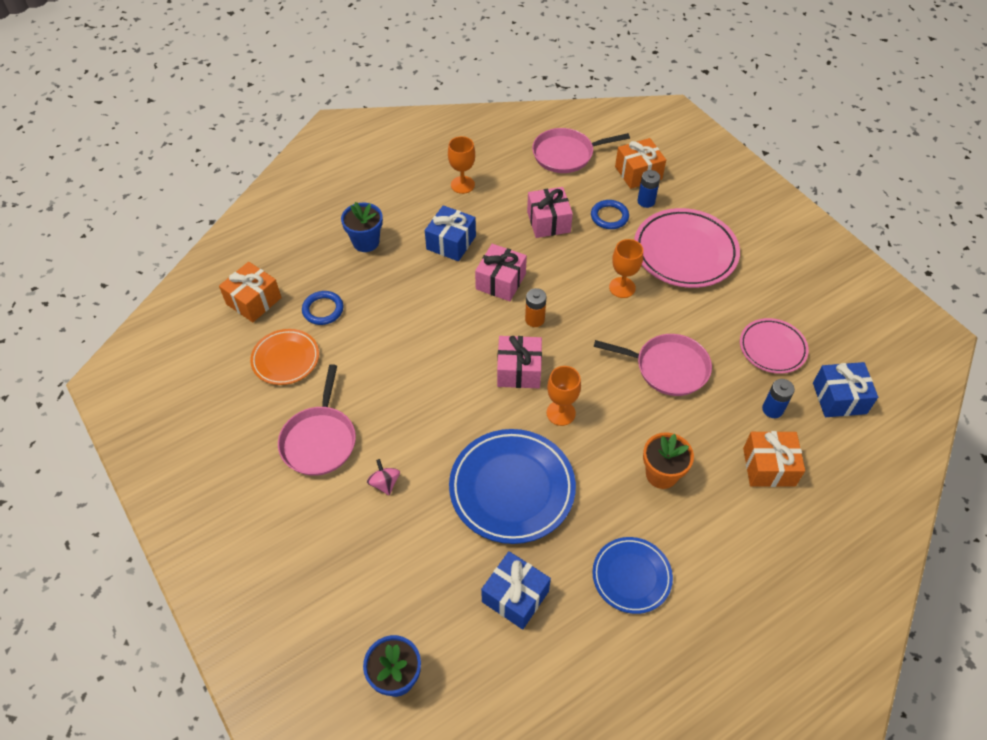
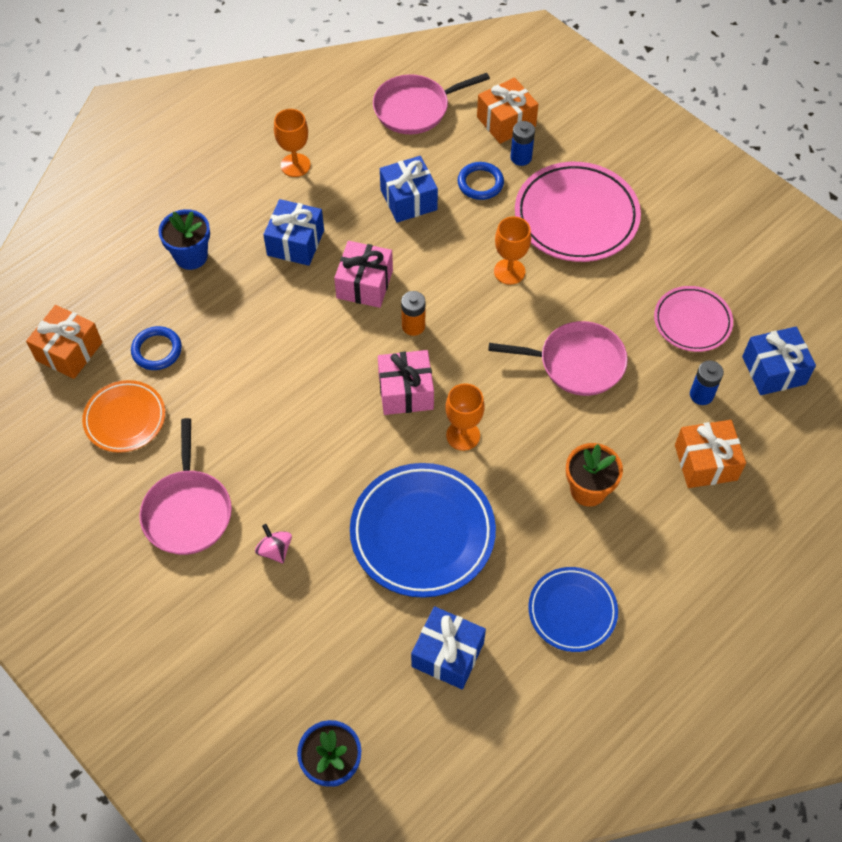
camera: 10 degrees left, 5 degrees up
pink gift [527,187,573,238] -> blue gift [380,156,438,223]

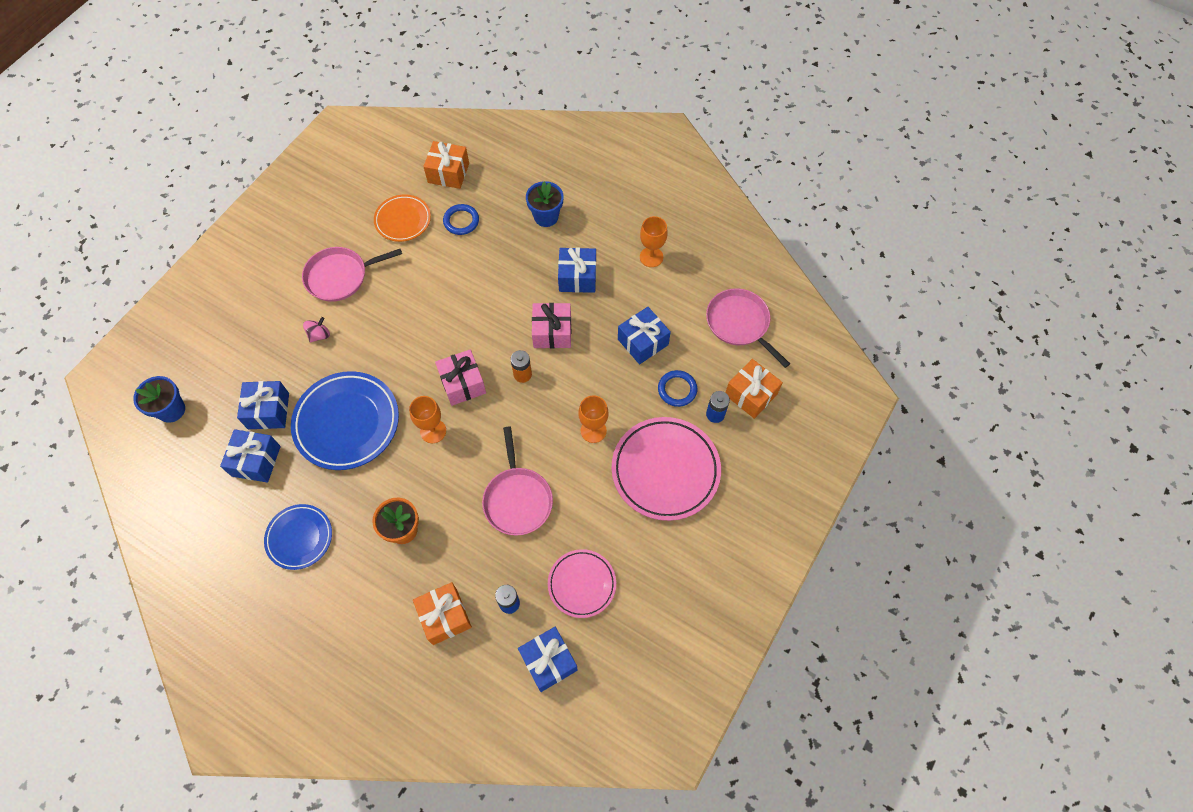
camera: 75 degrees right, 5 degrees up
none -> blue gift [237,381,289,429]

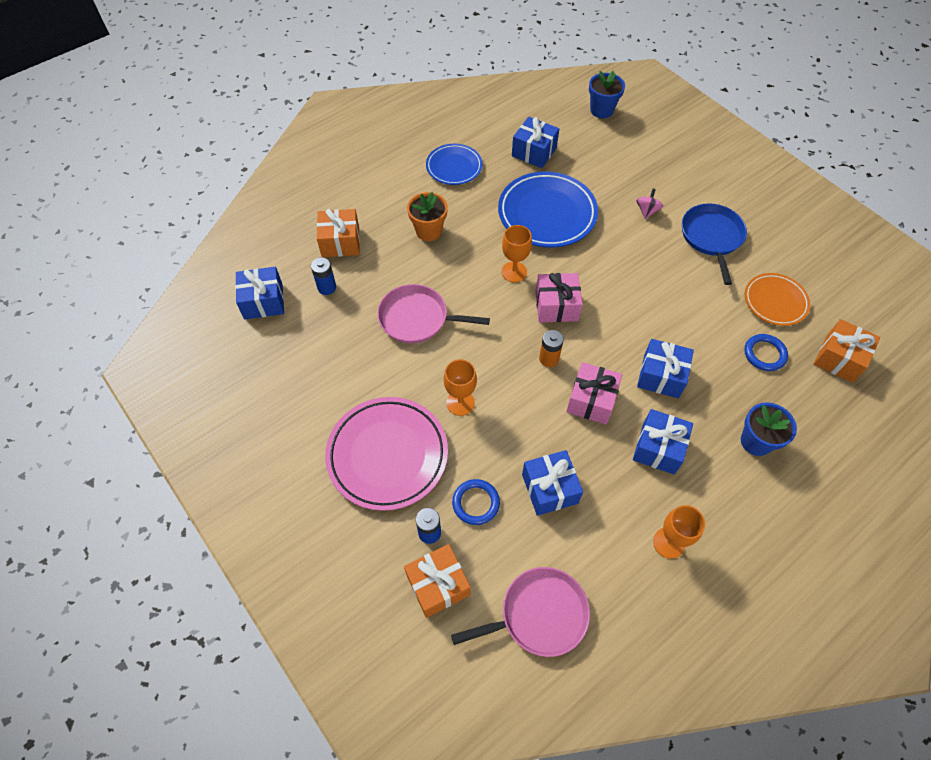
camera: 110 degrees right, 5 degrees down
blue gift [237,381,289,429] -> blue gift moved to [637,339,694,398]
pink pan [302,247,402,302] -> blue pan [682,203,747,285]
pink spinning top [303,317,330,343] -> pink spinning top turned 135 degrees counterclockwise [636,189,663,219]
pink plate [548,549,616,618] -> none

